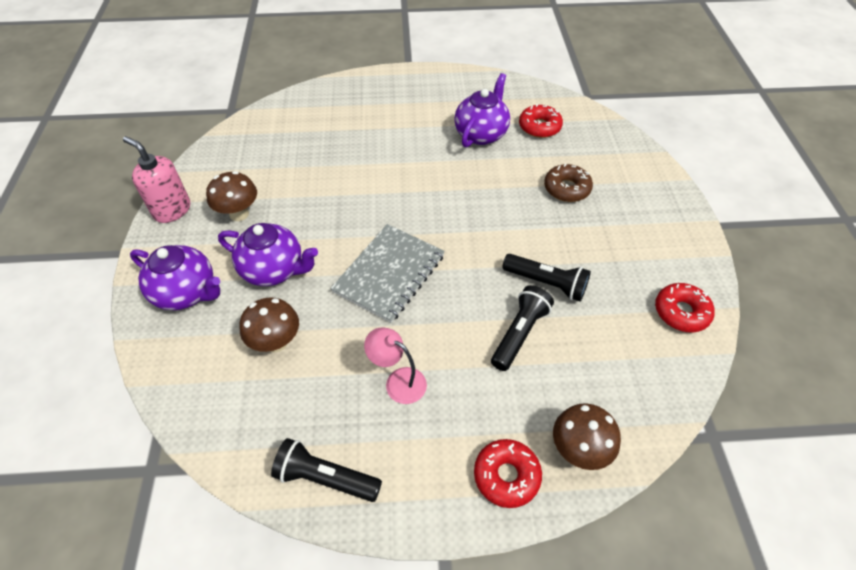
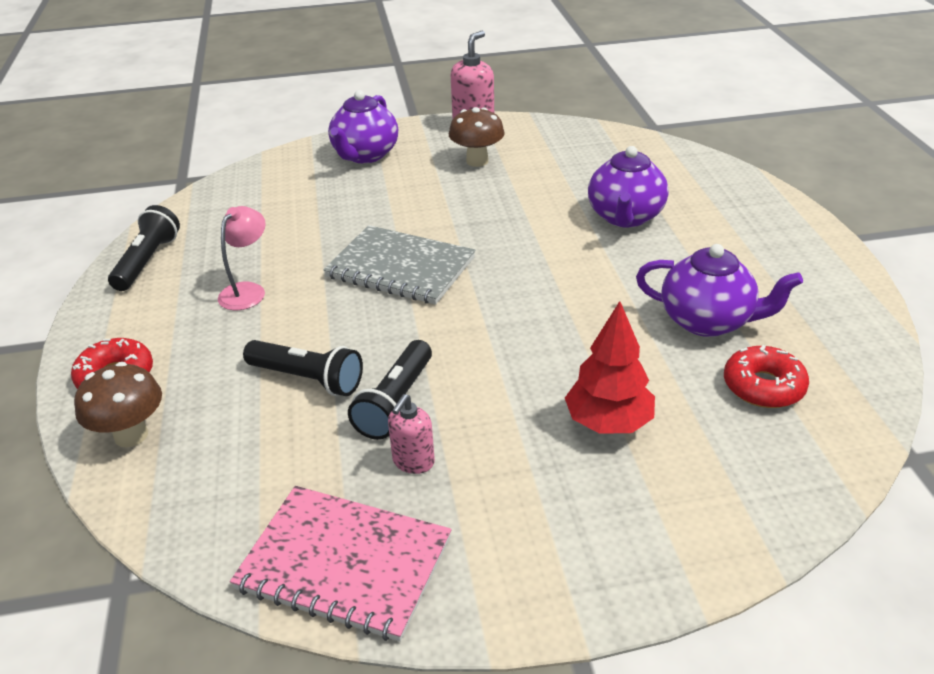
camera: 85 degrees right, 15 degrees down
purple teapot [218,223,318,286] -> purple teapot moved to [588,146,669,228]
brown mushroom [239,297,299,353] -> none
brown donut [544,163,593,202] -> red tree [565,301,655,434]
red donut [655,283,715,333] -> pink notebook [230,486,452,642]
none -> pink soap dispenser [388,394,435,474]

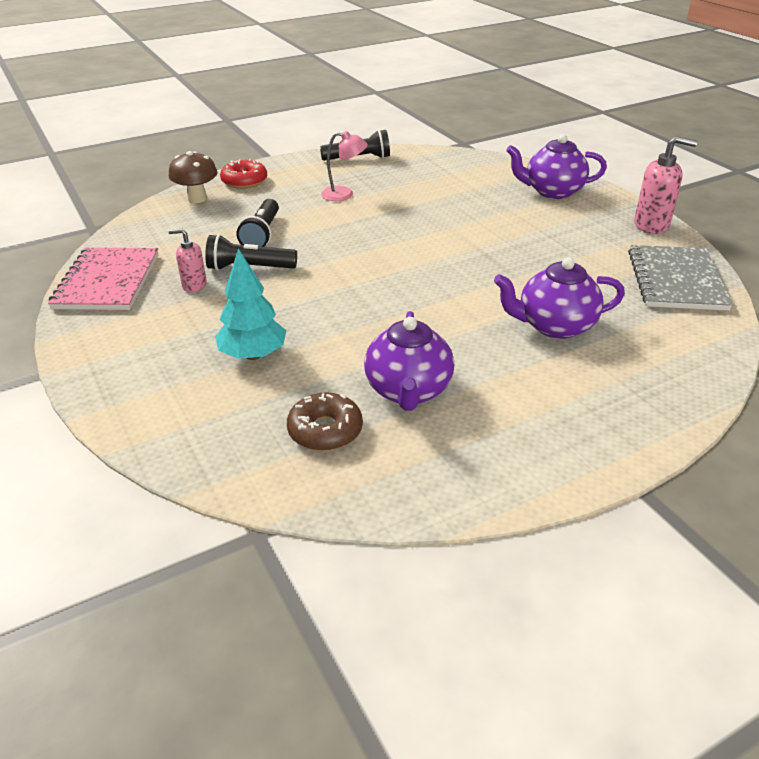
camera: 70 degrees right, 0 degrees up
grey notebook [323,225,475,305] -> grey notebook moved to [628,245,733,311]
brown mushroom [449,107,505,167] -> none
red tree [565,301,655,434] -> turquoise tree [215,248,287,360]
red donut [724,345,809,408] -> brown donut [287,392,363,451]

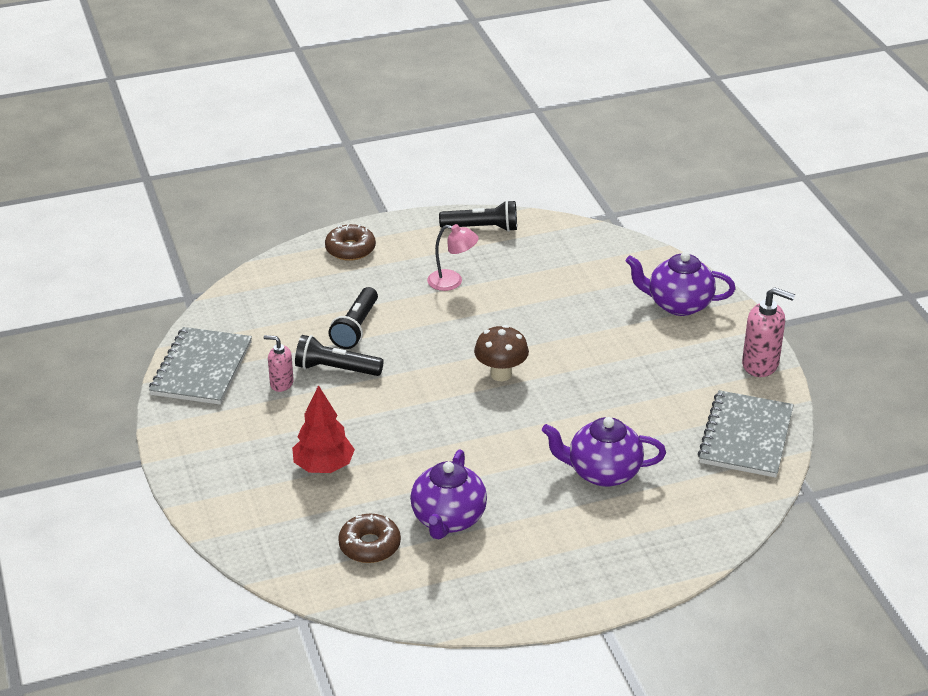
camera: 10 degrees right, 0 degrees up
pink notebook [48,248,159,310] -> grey notebook [149,327,252,405]
brown mushroom [169,151,218,203] -> brown mushroom moved to [474,325,529,381]
turquoise tree [215,248,287,360] -> red tree [292,385,355,473]
red donut [220,159,267,189] -> brown donut [325,224,376,261]

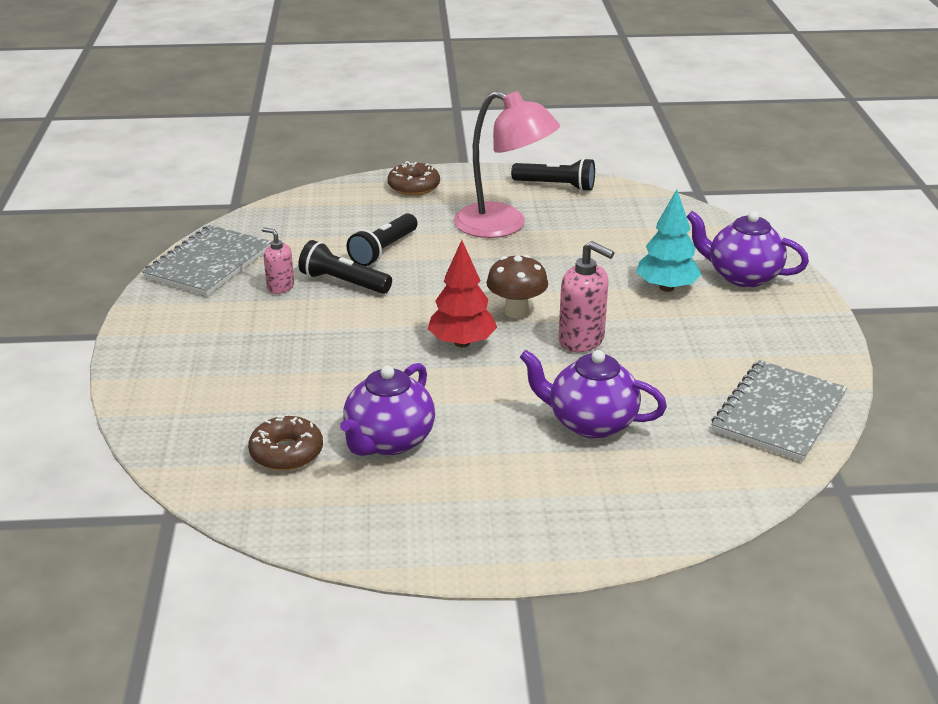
camera: 15 degrees right, 5 degrees down
red tree [292,385,355,473] -> red tree moved to [428,240,497,347]
pink lamp [427,224,479,291] -> pink lamp [454,91,560,238], size x1.91
pink soap dispenser [742,287,795,377] -> pink soap dispenser moved to [559,241,614,352]
none -> turquoise tree [636,190,702,292]

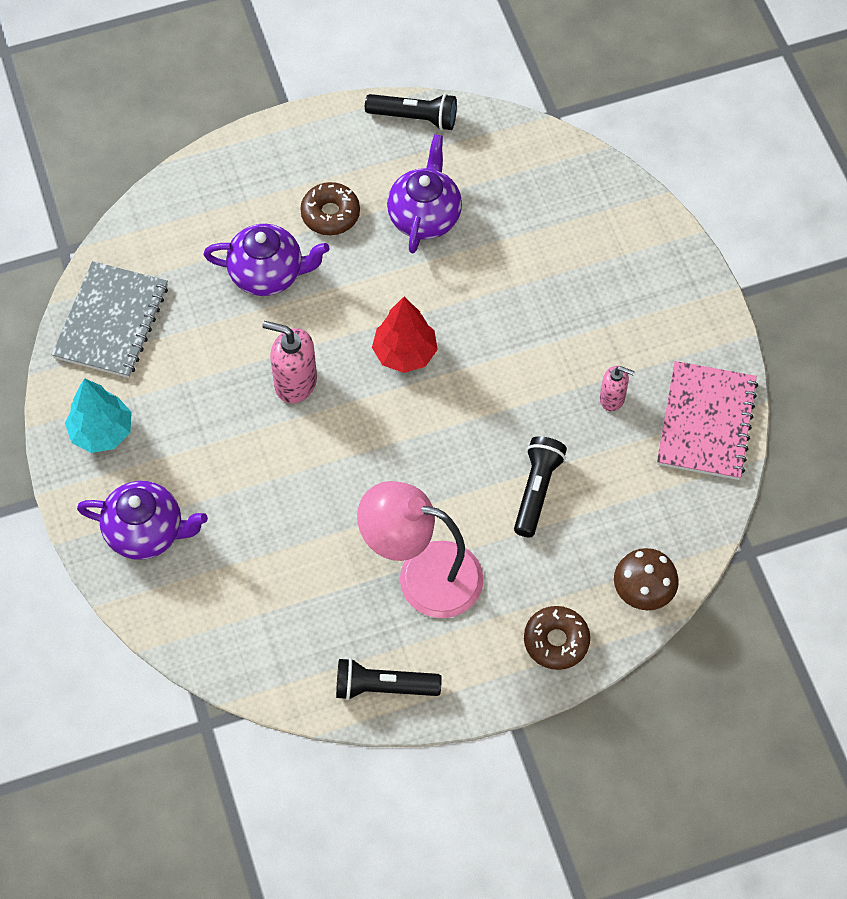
camera: 165 degrees right, 30 degrees up
grey notebook [142,225,271,296] -> pink notebook [657,361,758,480]
brown donut [248,416,323,471] -> brown donut moved to [300,182,360,235]
black flashlight [298,240,392,294] -> black flashlight moved to [365,94,457,131]
brown mushroom [486,255,548,318] -> brown mushroom moved to [614,548,679,610]
turquoise tree [636,190,702,292] -> turquoise tree moved to [65,378,132,453]

